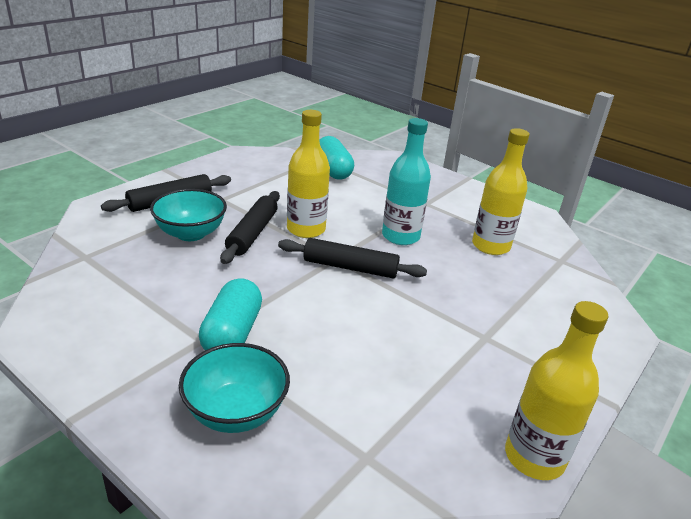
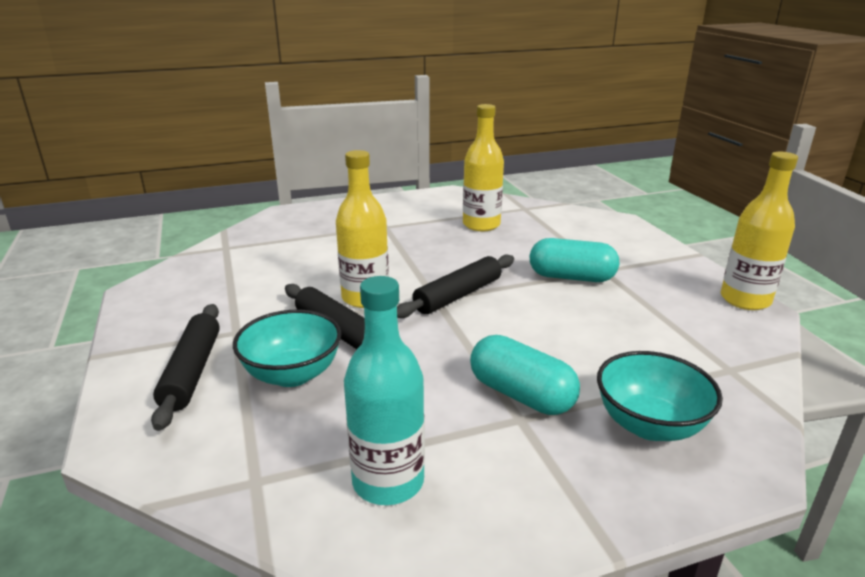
camera: 55 degrees left, 5 degrees down
turquoise capsule [319,136,354,180] -> turquoise capsule moved to [530,238,619,282]
turquoise bottle [382,118,431,245] -> turquoise bottle moved to [344,276,425,505]

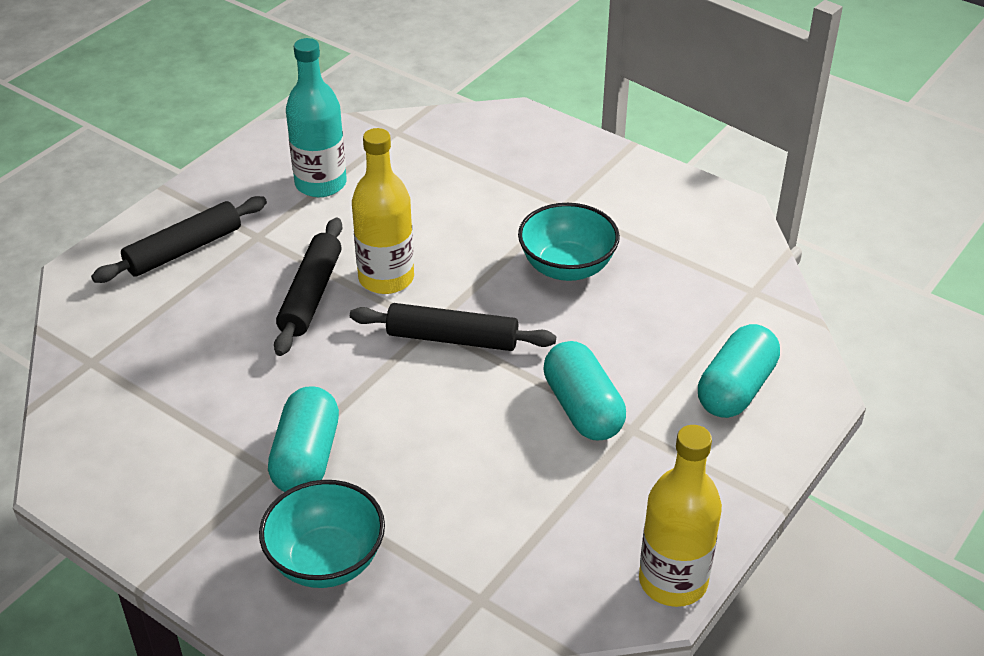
camera: 55 degrees right, 15 degrees up
turquoise bowl [233,309,342,387] -> turquoise bowl moved to [518,203,620,281]
turquoise bottle [344,276,425,505] -> turquoise bottle moved to [286,38,347,197]
yellow bottle [463,104,504,231] -> none
none -> turquoise capsule [698,324,780,418]

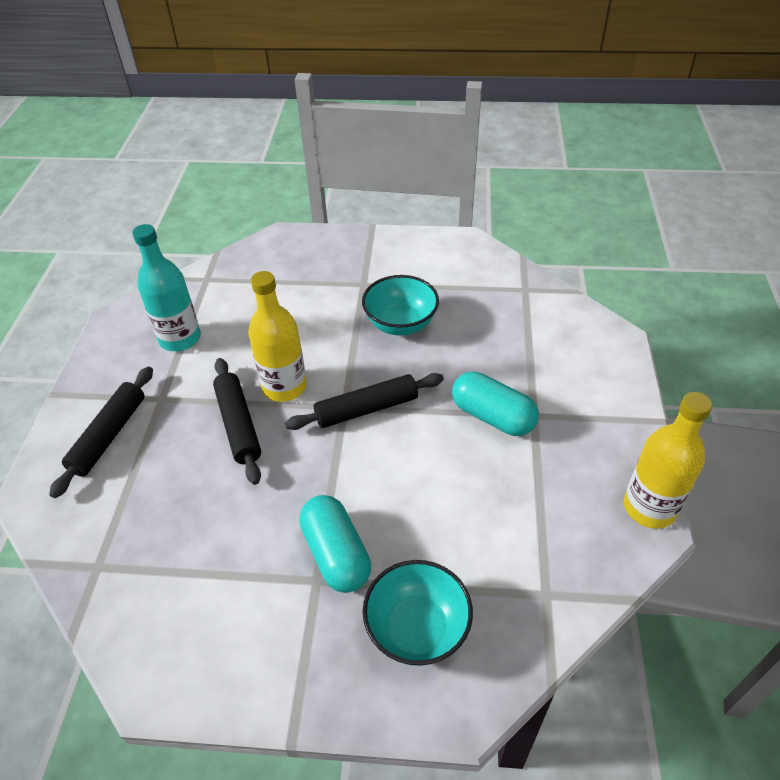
camera: 30 degrees left, 5 degrees up
turquoise capsule [698,324,780,418] -> none

